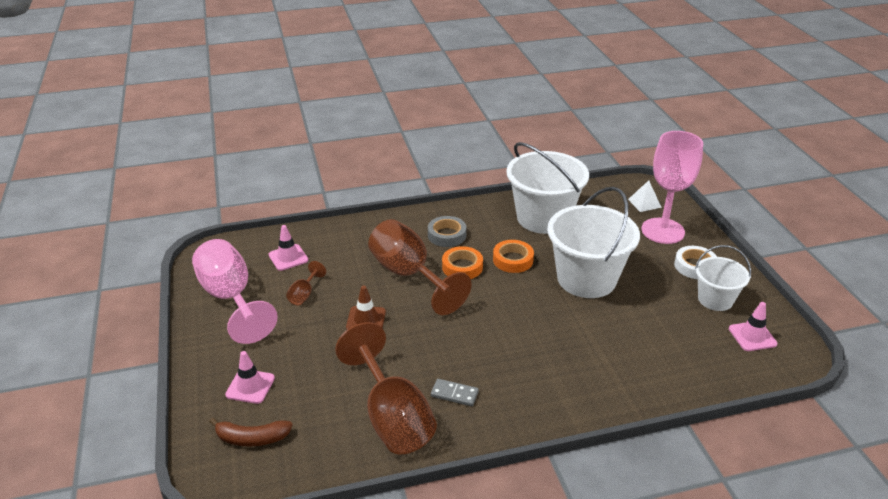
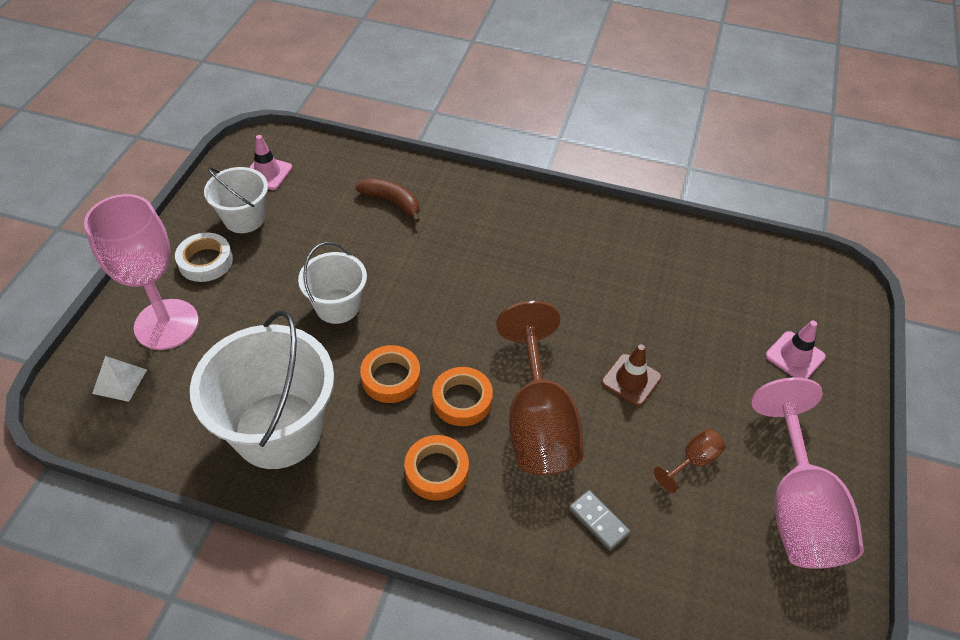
camera: 150 degrees left, 15 degrees up
brown banana [209,418,293,446] -> brown banana moved to [355,178,420,223]
pink traffic cone [269,225,308,271] -> none
brown goblet [335,322,437,454] -> none
grey tape [428,216,467,247] -> orange tape [405,435,469,500]
grey domino [431,379,479,406] -> grey domino moved to [569,490,631,551]
white bucket [547,187,640,298] -> white bucket [298,242,367,324], size x0.56

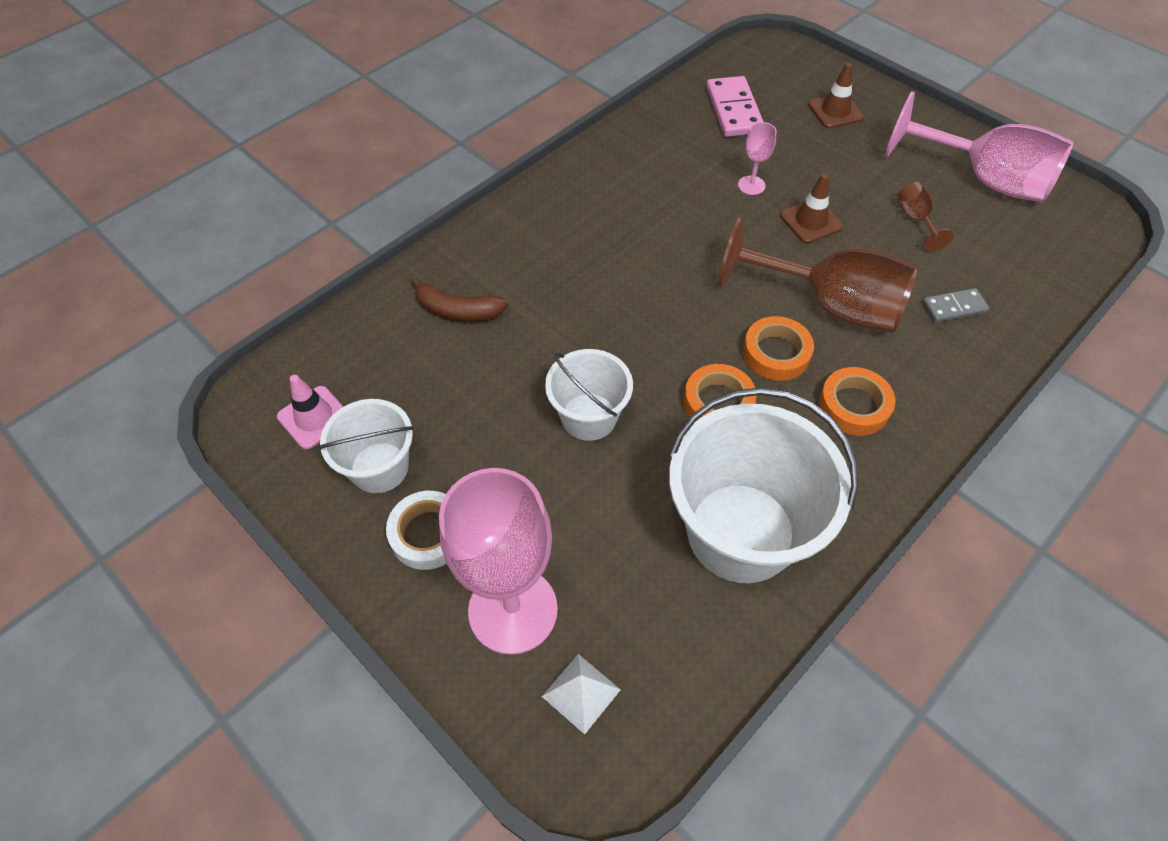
camera: 60 degrees left, 5 degrees up
brown banana [355,178,420,223] -> brown banana turned 135 degrees counterclockwise [411,276,508,321]
pink traffic cone [765,321,826,379] -> brown traffic cone [808,63,864,128]
none -> pink domino [706,76,764,137]
none -> pink goblet [738,122,777,195]

